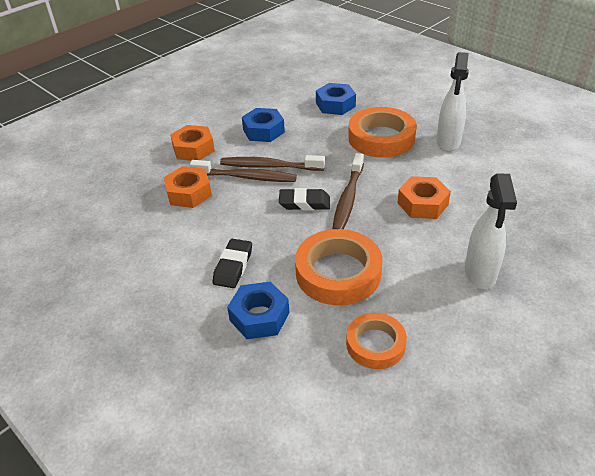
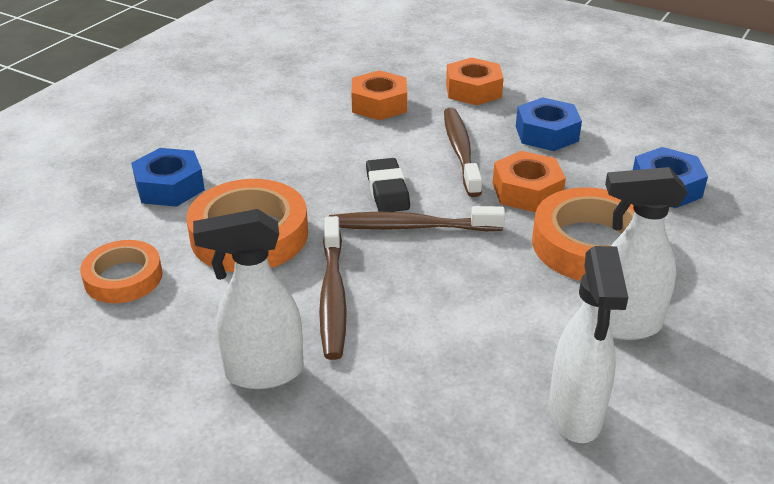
camera: 75 degrees right, 5 degrees down
brown toothbrush [190,160,297,182] -> brown toothbrush moved to [319,216,347,360]
black eraser [213,239,252,288] -> none
orange nut [397,176,451,219] -> orange nut moved to [492,151,566,212]
none -> white spray bottle [548,246,628,443]

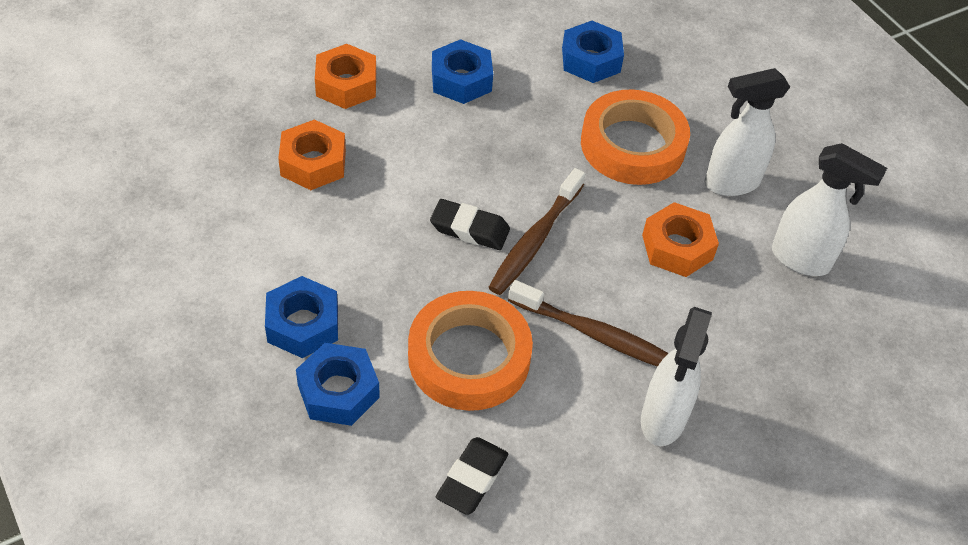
camera: 65 degrees left, 15 degrees up
orange tape [80,240,163,303] -> black eraser [436,437,508,515]
brown toothbrush [444,108,482,197] -> none
orange nut [492,151,566,212] -> orange nut moved to [642,202,719,277]
white spray bottle [605,167,688,340] -> white spray bottle turned 45 degrees clockwise [704,68,790,196]
none -> blue nut [265,276,338,358]

